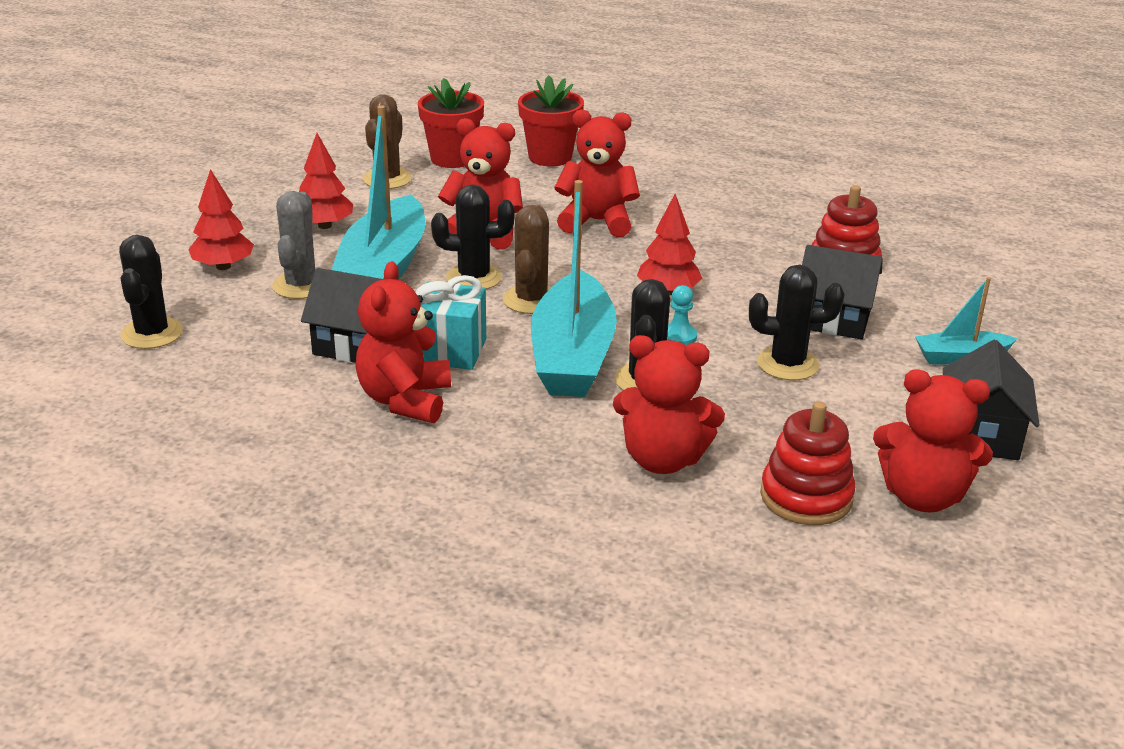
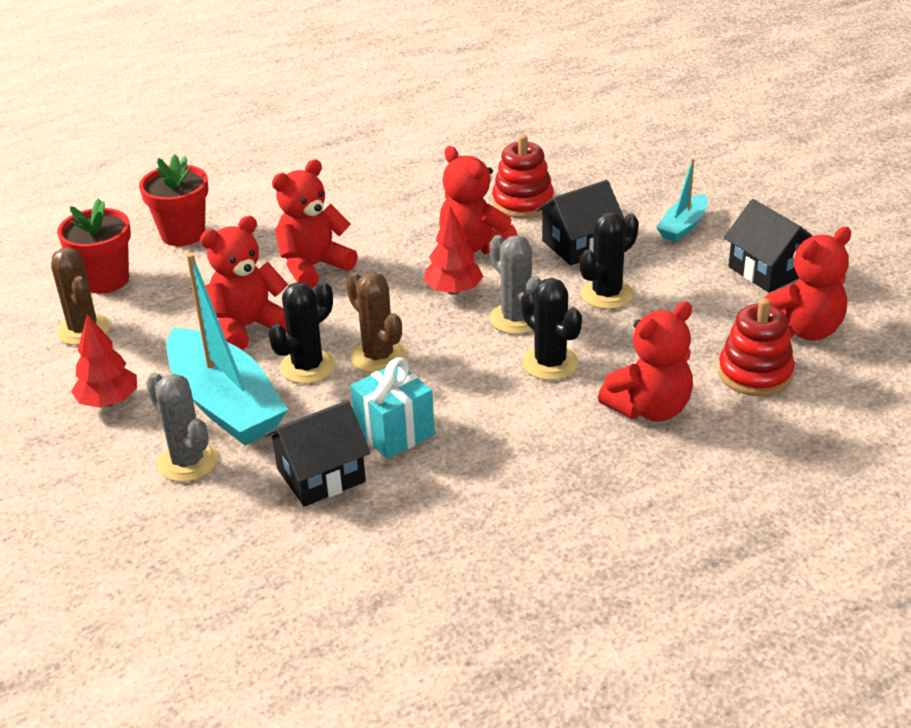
camera: 45 degrees left, 5 degrees up
black cactus [119,235,183,349] -> none
red tree [188,169,254,270] -> none
red teddy bear [355,262,451,423] -> red teddy bear moved to [439,146,518,255]
turquoise boat [531,180,617,397] -> none
turquoise pawn [667,285,697,346] -> grey cactus [490,235,541,334]

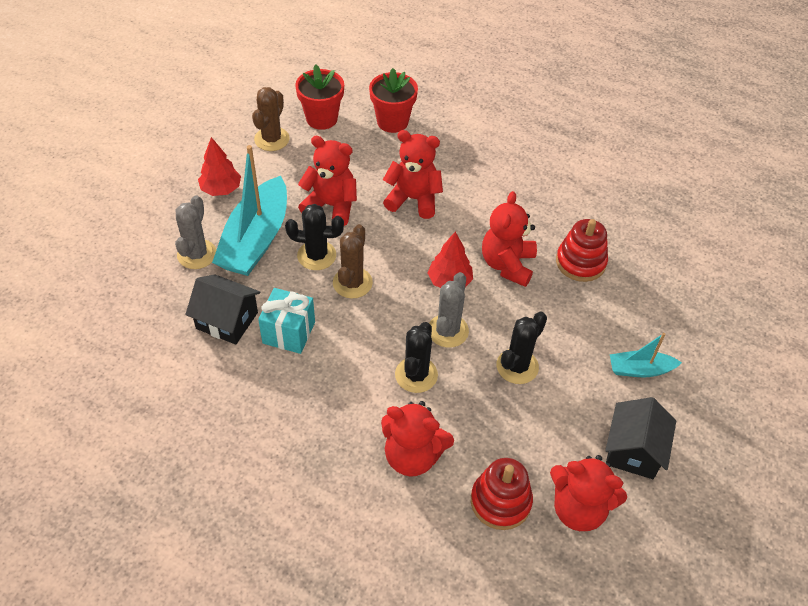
camera: 50 degrees right, 15 degrees up
black house [536,180,624,266] -> none
black cactus [579,212,639,309] -> black cactus turned 60 degrees counterclockwise [497,312,547,384]

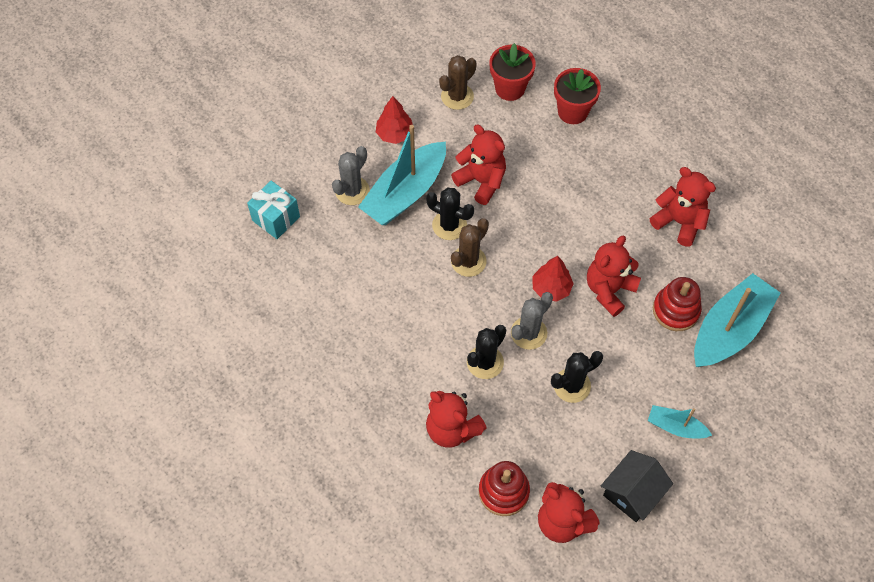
camera: 25 degrees right, 10 degrees up
black house [185,274,261,345] -> none
turquoise gift [258,288,315,354] -> turquoise gift moved to [247,181,300,239]
red teddy bear [383,130,443,219] -> red teddy bear moved to [650,167,716,247]
none -> turquoise boat [694,273,780,367]

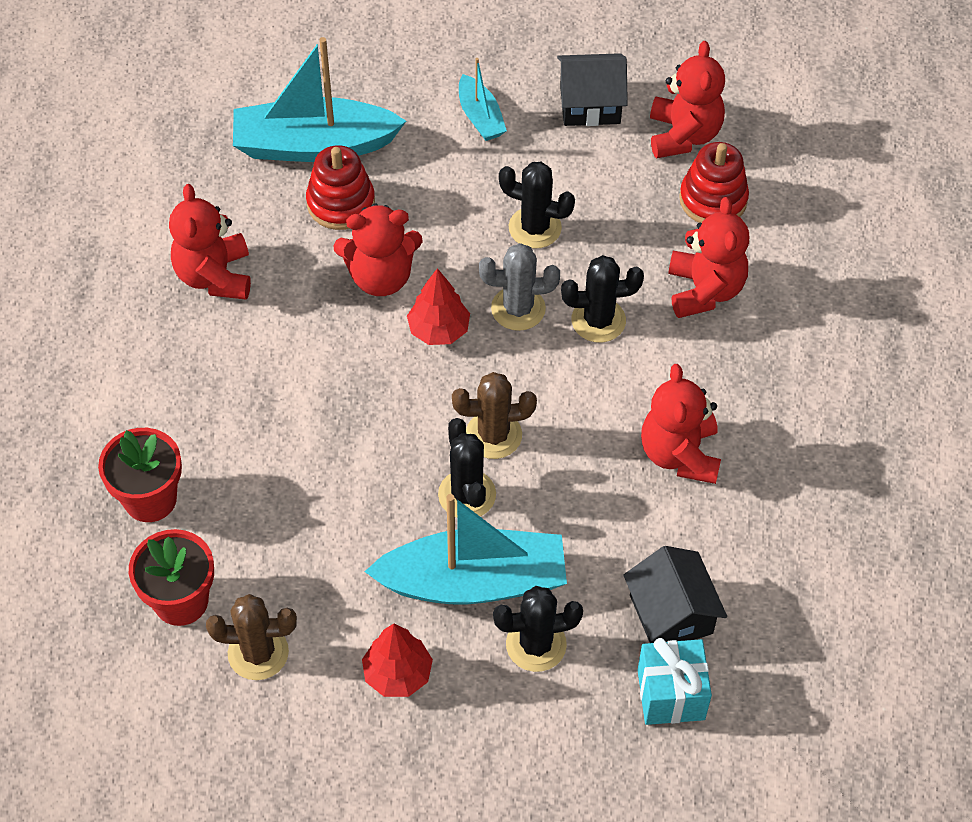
camera: 135 degrees left, 5 degrees down
grey cactus [332,146,369,205] -> black cactus [493,586,583,672]
red teddy bear [451,125,506,205] -> red teddy bear moved to [641,364,721,484]
none -> black house [623,546,727,643]

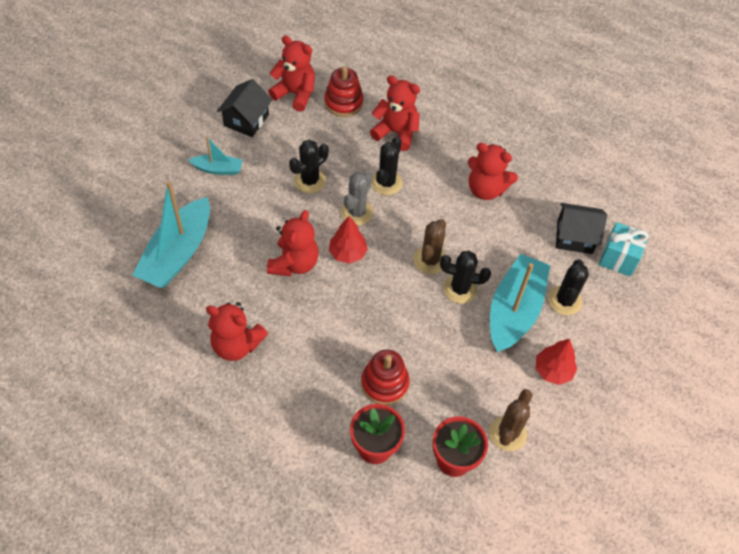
camera: 65 degrees left, 0 degrees up
red stacking toy [306,145,375,230] -> red stacking toy moved to [361,350,409,405]

